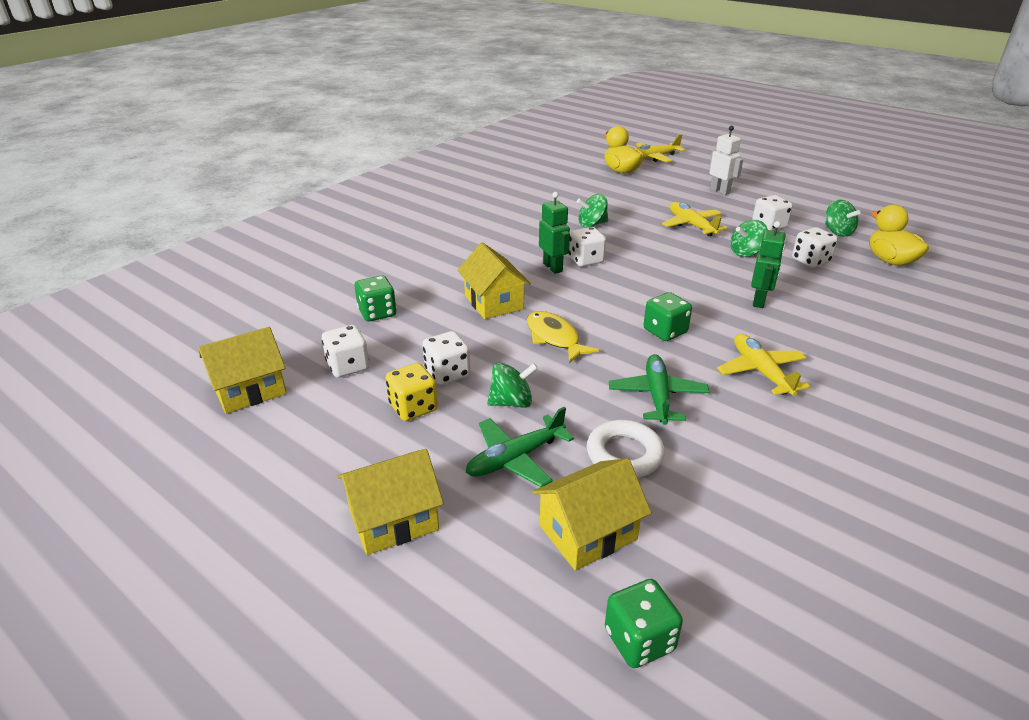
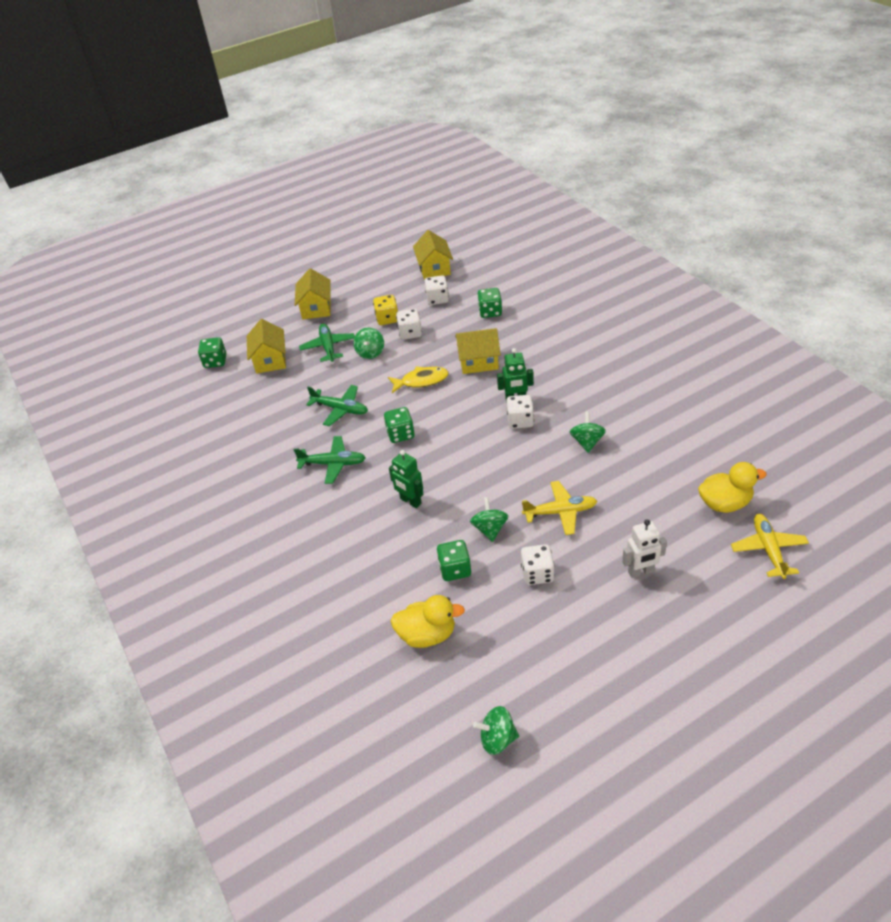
camera: 115 degrees right, 10 degrees up
white ring [587,420,665,478] -> none
yellow plane [717,334,810,396] -> green plane [294,436,366,484]
white dice [792,227,838,268] -> green dice [437,540,471,581]
green spinning top [825,200,860,237] -> green spinning top moved to [473,706,519,755]

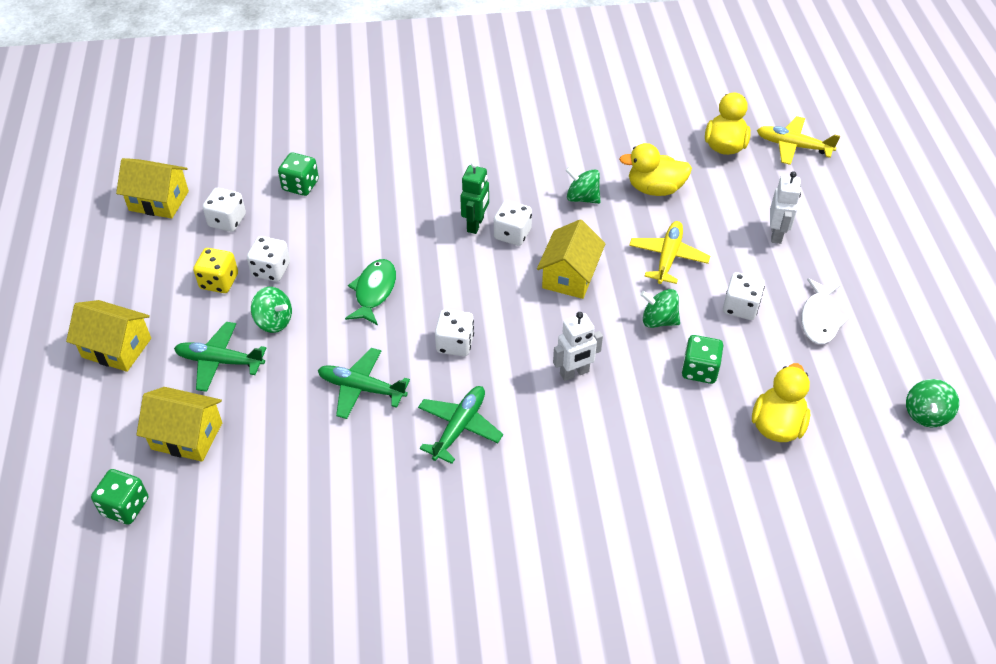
camera: 70 degrees left, 5 degrees up
green plane [306,385,368,426] -> green plane turned 120 degrees counterclockwise [318,348,410,419]
green dice [384,407,415,443] -> white dice [435,309,474,356]
yellow fish [388,367,449,393] -> green fish [345,259,396,325]
green robot [389,450,423,508] -> white robot [553,312,603,381]
yellow house [455,328,501,374] -> yellow house moved to [537,219,606,299]
none -> yellow duck [619,143,692,196]
none -> white fish [801,278,849,344]

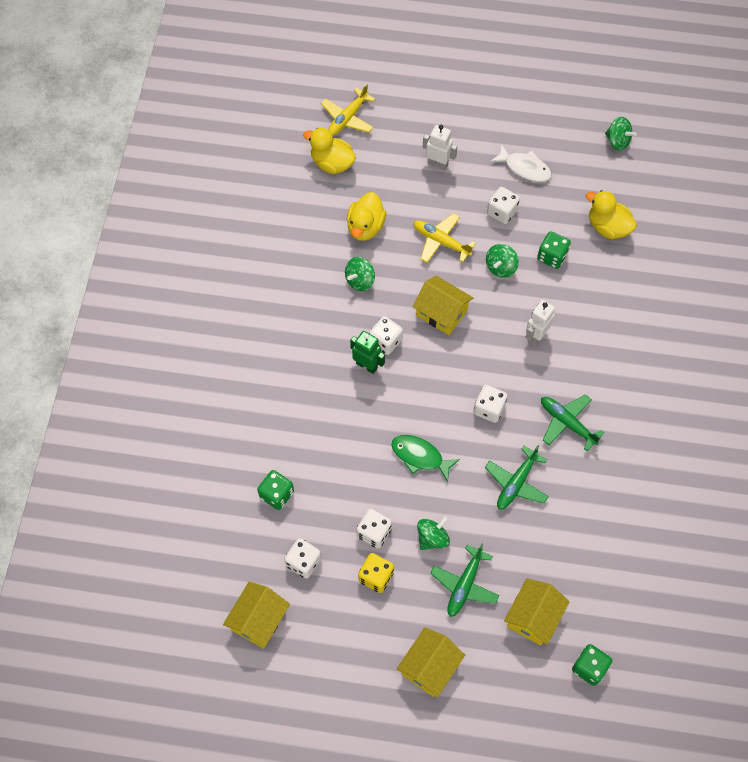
camera: 75 degrees left, 15 degrees up
white robot [553,312,603,381] -> white robot turned 135 degrees counterclockwise [525,300,555,345]

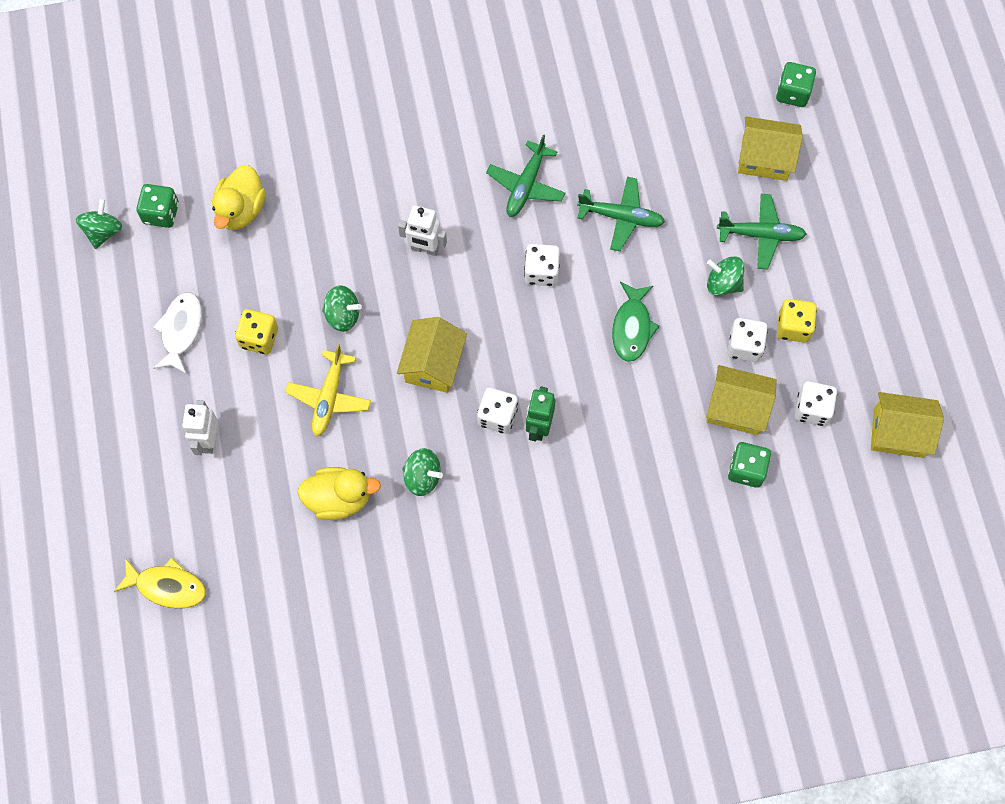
camera: 110 degrees left, 5 degrees up
yellow duck [303,128,356,174] -> none
yellow plane [321,83,375,136] -> yellow fish [114,557,206,608]
yellow house [397,627,465,698] -> yellow house moved to [706,365,777,435]
white dice [487,187,520,224] -> yellow dice [235,309,278,355]
green dice [537,231,571,269] -> green dice moved to [136,184,179,228]

